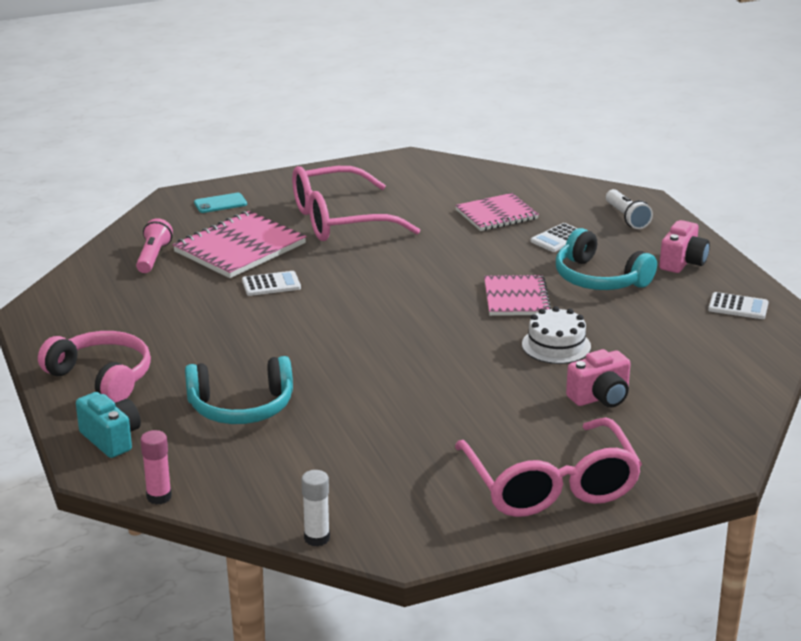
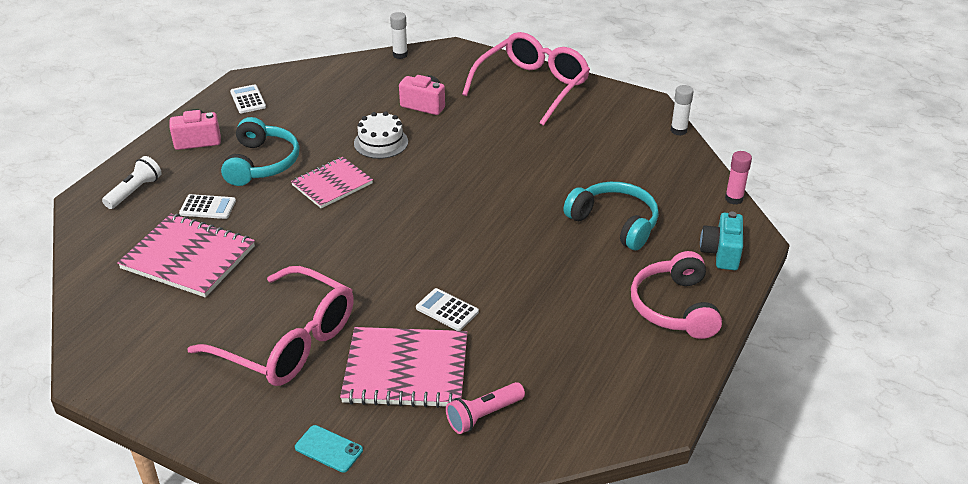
camera: 130 degrees left, 10 degrees up
pink notebook [455,193,539,231] -> pink notebook [117,214,255,297], size x1.51
none -> white glue stick [390,12,408,59]

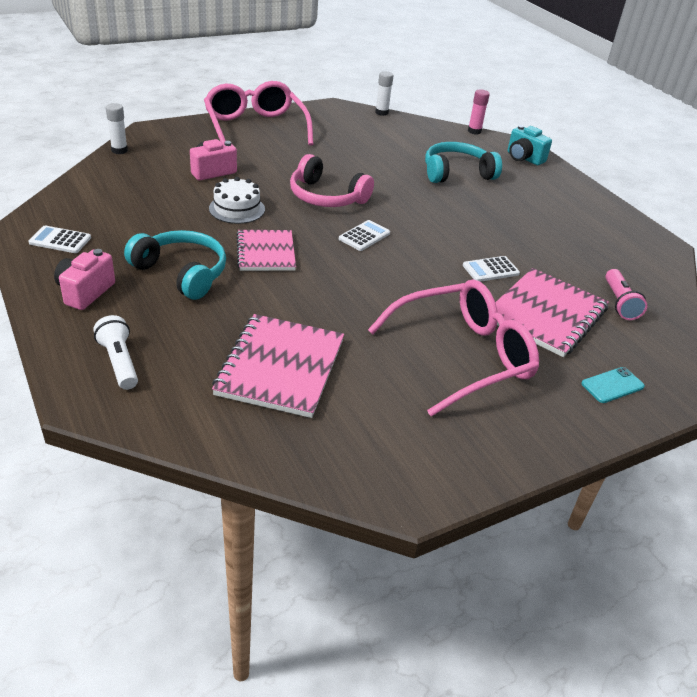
camera: 60 degrees left, 0 degrees up
pink notebook [117,214,255,297] -> pink notebook turned 45 degrees counterclockwise [212,314,344,418]
white calculator [179,194,236,219] -> white calculator moved to [339,220,390,251]
pink headphones [631,251,722,339] -> pink headphones moved to [290,154,374,207]

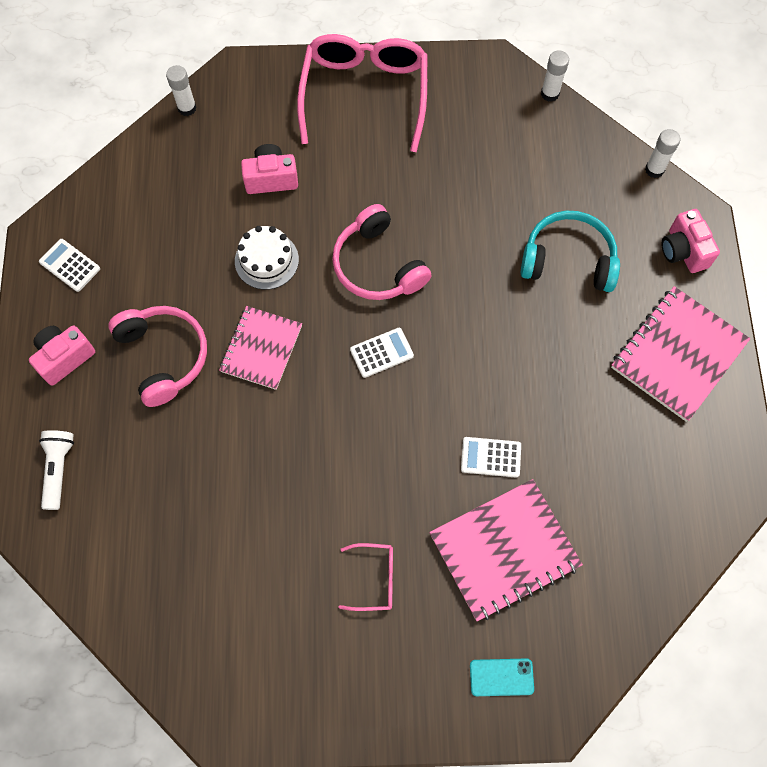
camera: 30 degrees right, 30 degrees up
turquoise headphones [124,230,226,300] -> pink headphones [108,306,207,407]
pink notebook [212,314,344,418] -> pink notebook moved to [611,286,750,422]
pink glasses [368,279,539,416] -> pink glasses [339,543,393,611], size x0.44
pink glue stick [468,89,490,134] -> white glue stick [645,129,680,178]
turquoise camera [508,125,552,165] -> pink camera [661,209,720,273]
pink flashlight [605,269,647,320] -> none

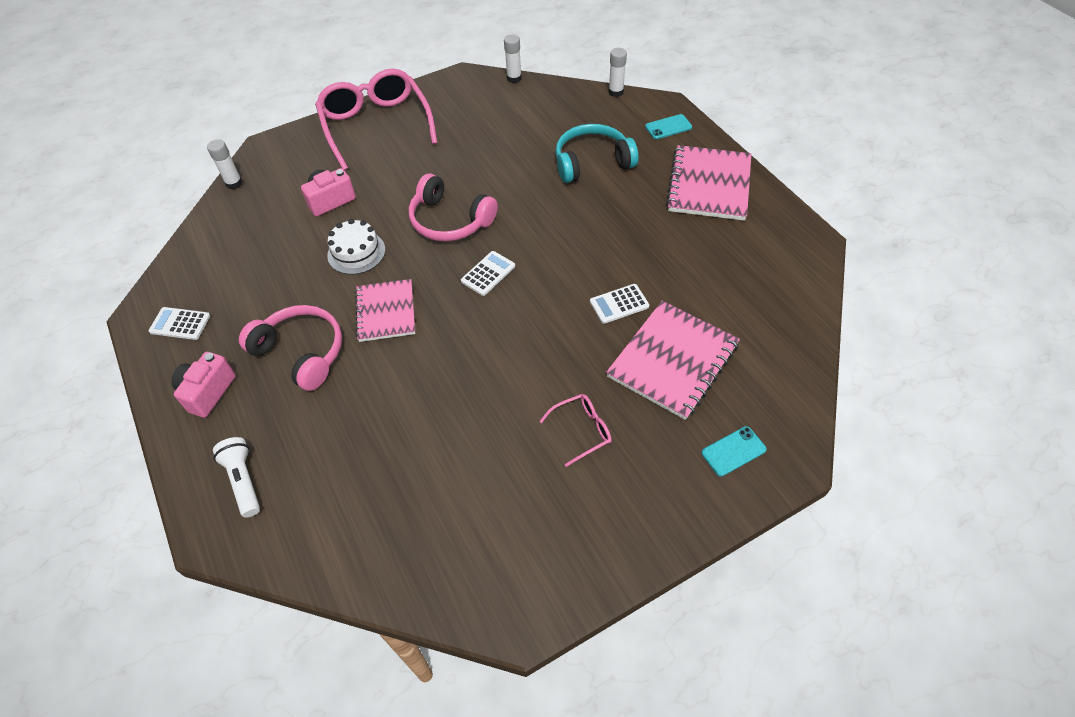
camera: 25 degrees left, 15 degrees down
pink camera [661,209,720,273] -> turquoise phone [645,114,692,139]

